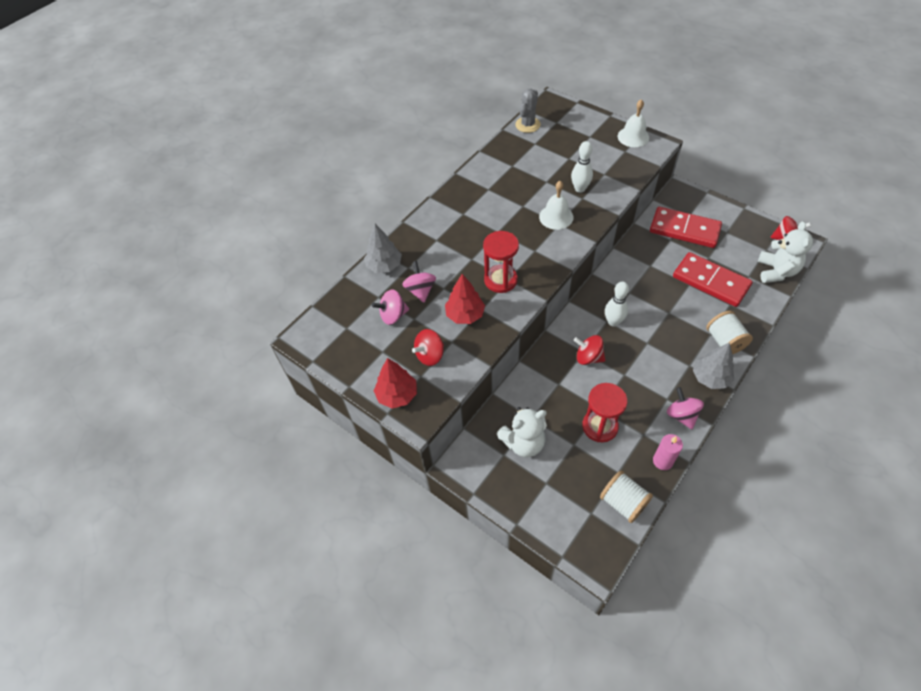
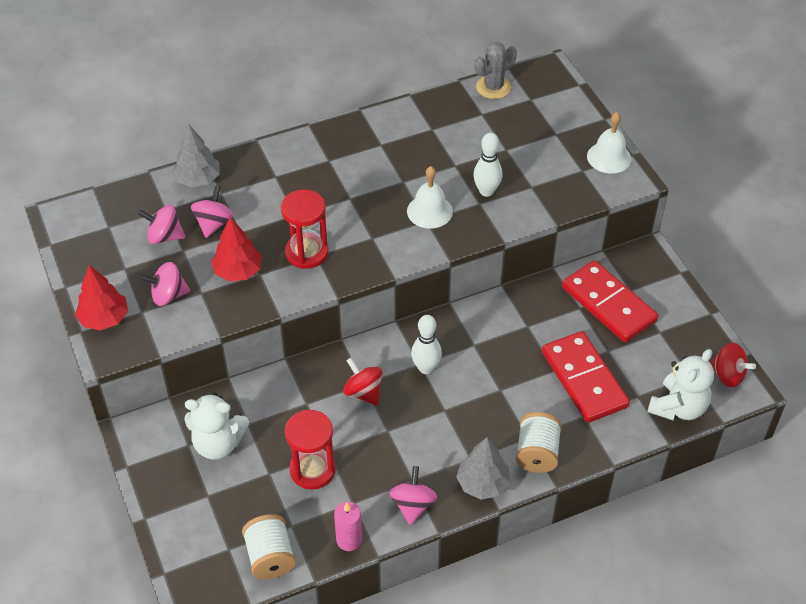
camera: 25 degrees right, 5 degrees down
red spinning top [412,329,444,366] -> pink spinning top [140,262,190,306]

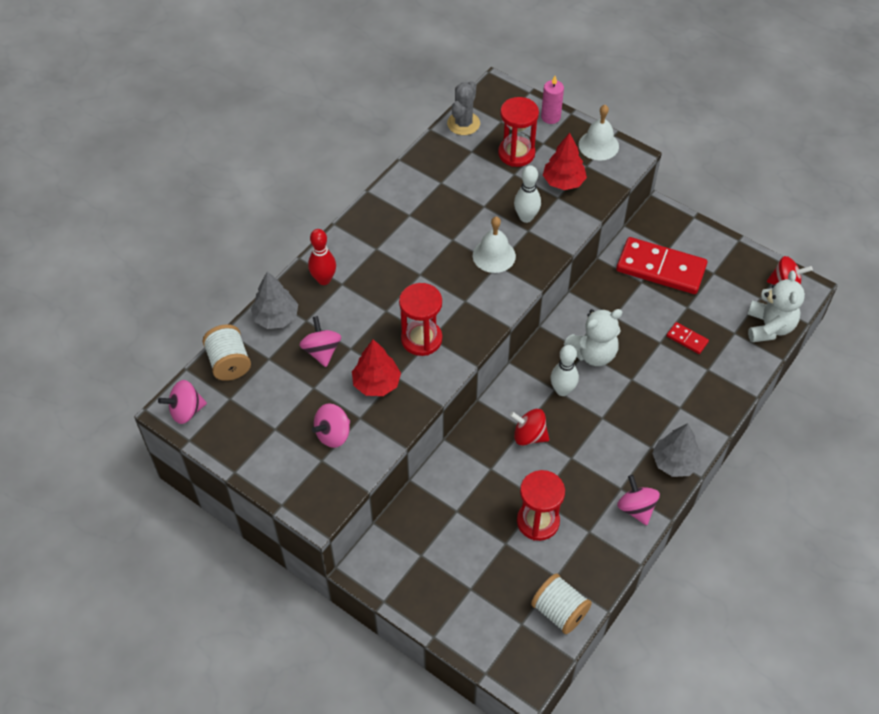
camera: 30 degrees left, 5 degrees up
red tree [75,265,128,331] -> red tree moved to [543,133,587,190]
pink spinning top [138,205,185,244] -> pink spinning top moved to [158,380,207,424]
white teddy bear [185,392,249,460] -> white teddy bear moved to [564,309,622,366]
pink candle [334,502,362,551] -> pink candle moved to [541,76,564,124]
white spool [516,412,562,473] -> white spool moved to [202,324,251,381]
red domino [542,331,630,423] -> red domino [666,322,709,354], size x0.44
none -> red bowling pin [308,229,336,285]
none -> red hourglass [498,97,539,167]

